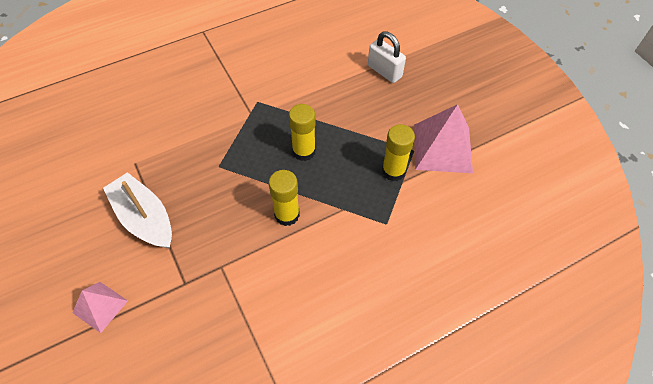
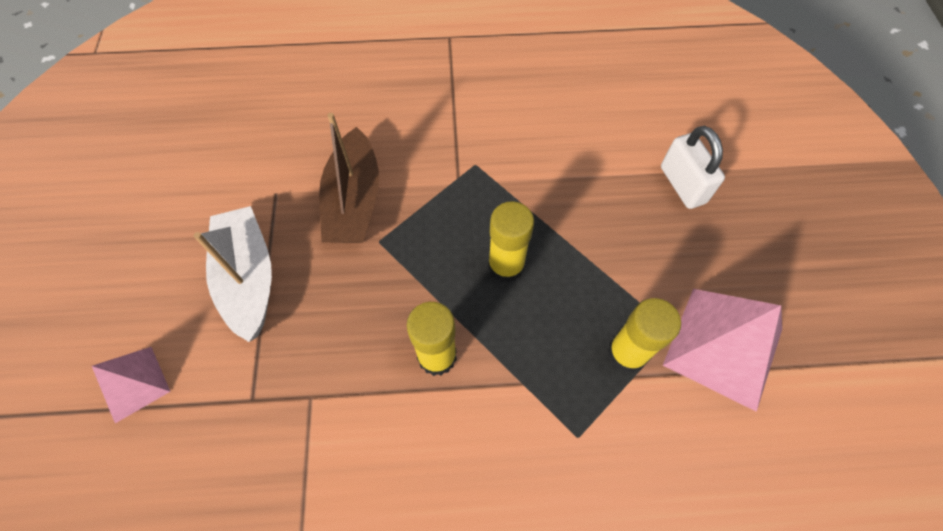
camera: 25 degrees right, 5 degrees up
none -> brown boat [319,113,379,243]

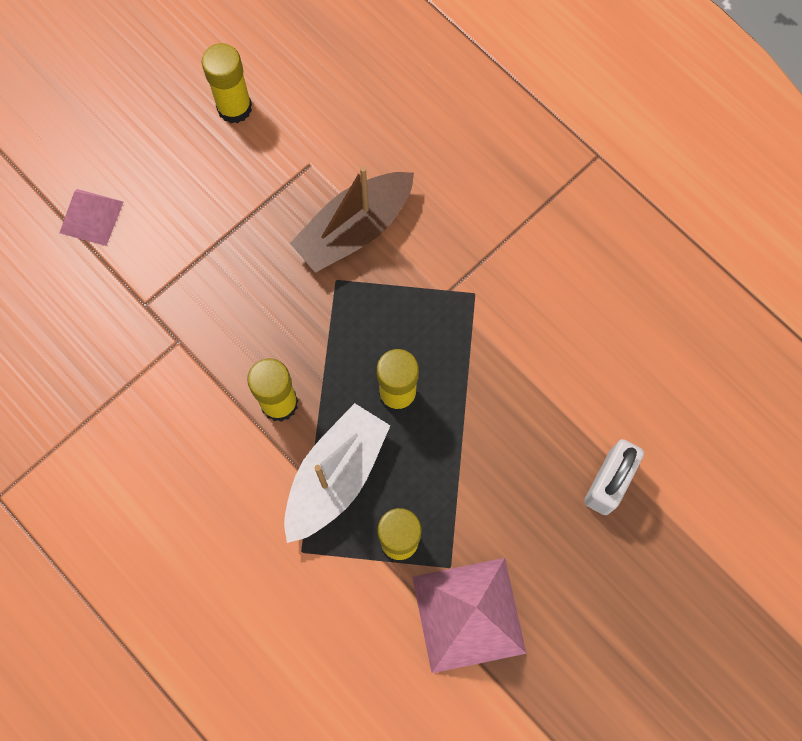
camera: 50 degrees right, 10 degrees up
white boat [194,206,272,342] -> white boat moved to [284,403,390,543]
none -> yellow glue stick [202,43,252,123]

